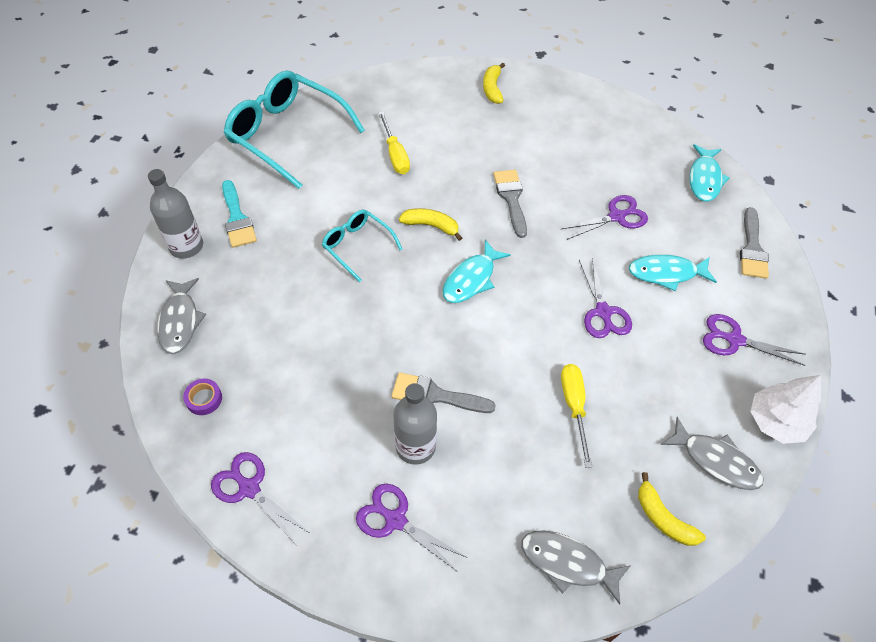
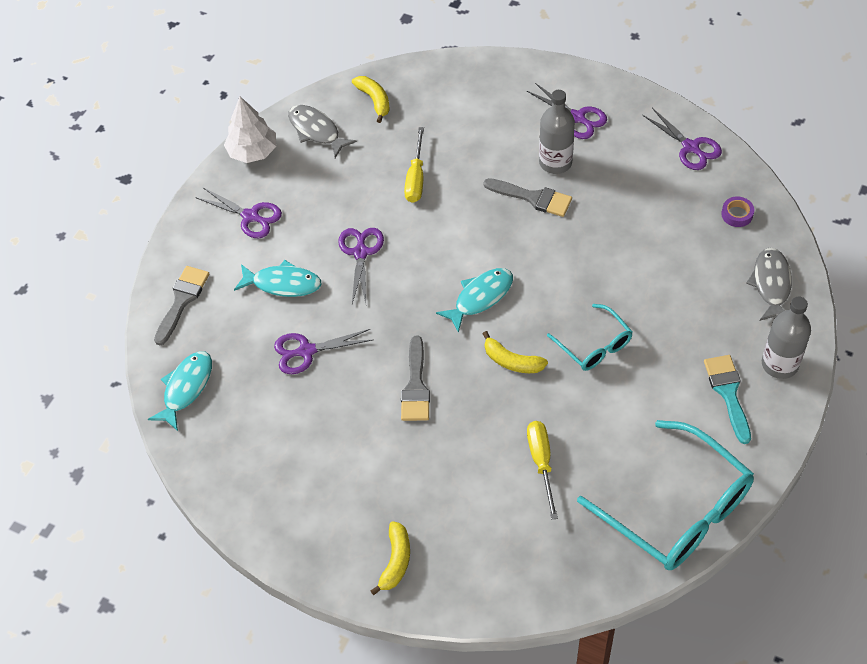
camera: 165 degrees left, 0 degrees up
grey fish [521,530,630,605] -> none

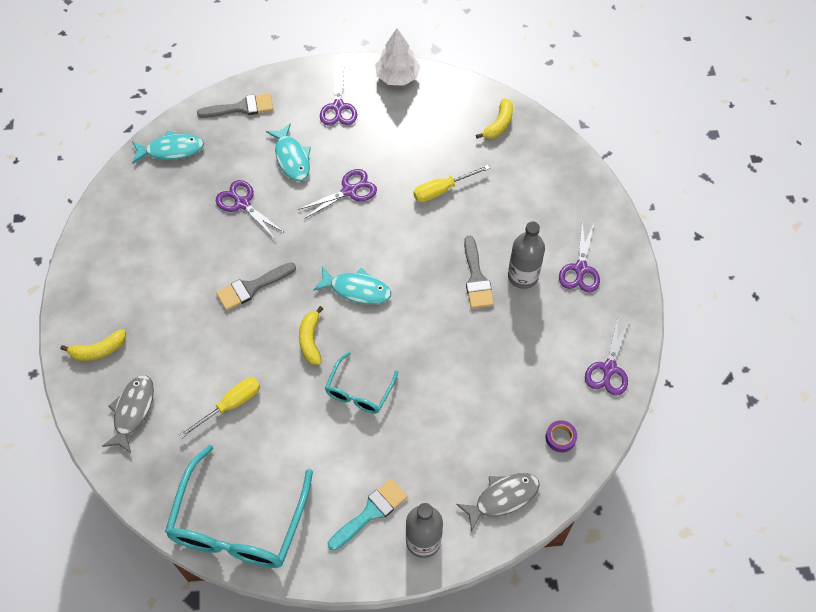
camera: 55 degrees right, 5 degrees up
grey fish [288,105,357,158] -> grey fish moved to [102,375,154,453]

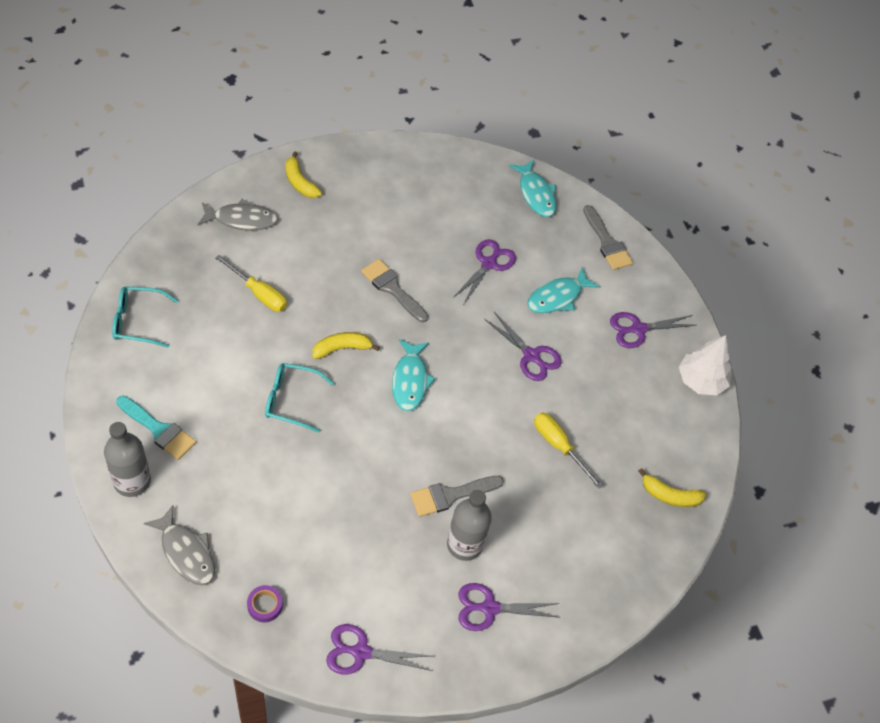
camera: 70 degrees right, 5 degrees down
turquoise glasses [165,445,313,568] -> turquoise glasses [112,286,178,348], size x0.53

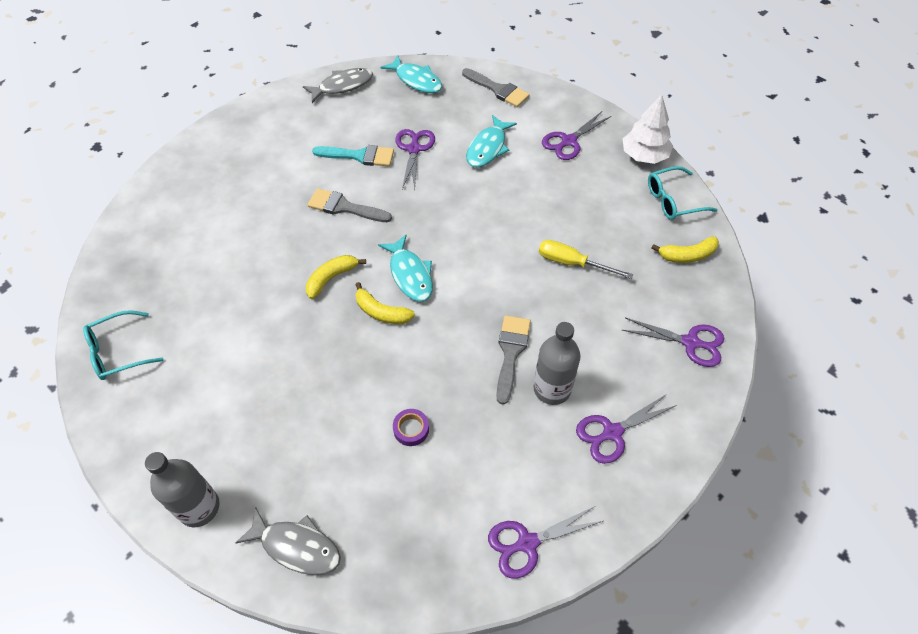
camera: 20 degrees left, 0 degrees up
turquoise brush [116,396,196,460] -> turquoise brush moved to [312,145,394,166]
grey fish [198,199,278,230] -> grey fish moved to [303,68,373,103]
yellow screwdriver [215,255,287,312] -> none
purple tape [247,585,283,622] -> purple tape moved to [393,409,429,446]
turquoise glasses [265,363,334,433] -> turquoise glasses moved to [648,166,717,220]
yellow banana [285,151,322,198] -> yellow banana moved to [355,282,415,324]
grey brush [410,476,504,517] -> grey brush turned 150 degrees clockwise [496,315,531,405]
purple scissors [485,312,562,381] -> purple scissors moved to [622,318,724,367]

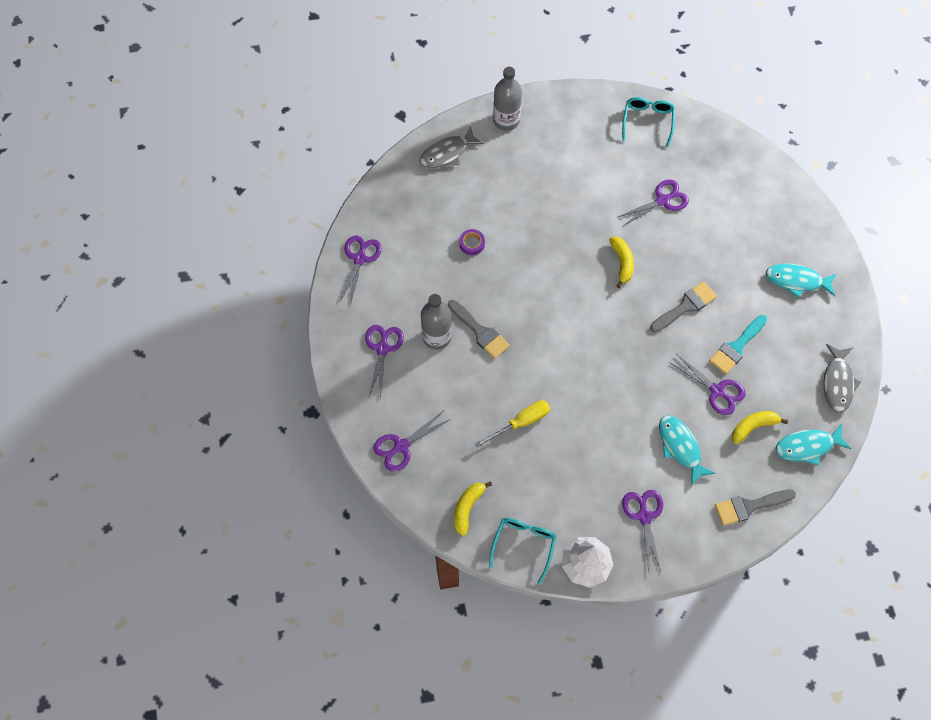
camera: 125 degrees right, 10 degrees up
yellow banana [355,282,415,324] -> yellow banana moved to [732,411,788,444]
turquoise fish [378,235,433,302] -> turquoise fish moved to [766,263,837,298]
none -> purple scissors [618,179,689,227]

